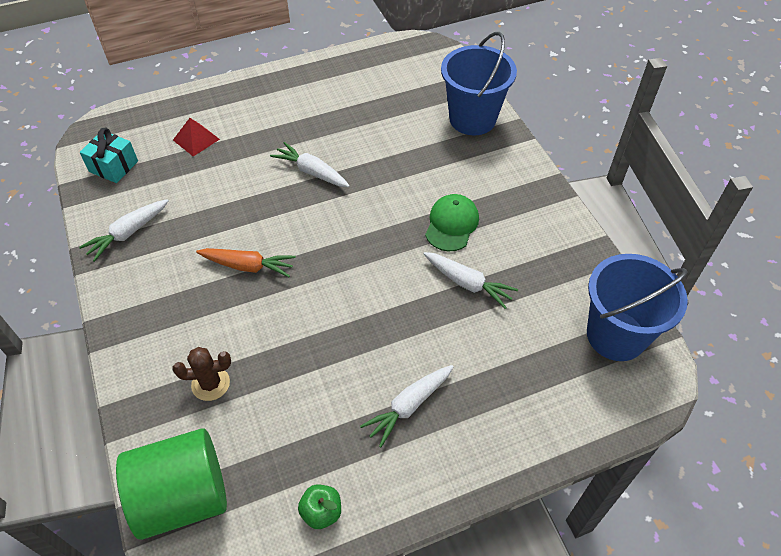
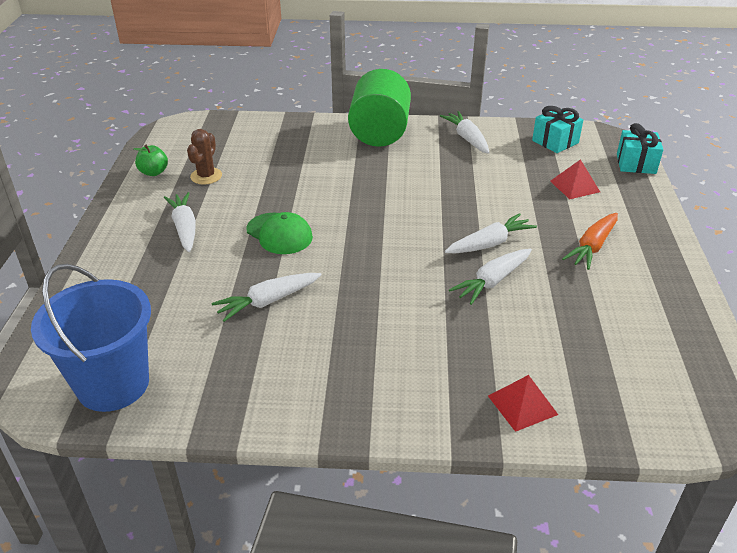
camera: 115 degrees right, 15 degrees down
green cylinder [116,428,227,540] -> green cylinder moved to [348,69,411,147]
brown cactus [173,347,231,401] -> brown cactus moved to [187,129,222,185]
orange carrot [196,248,296,277] -> orange carrot moved to [562,213,618,270]
green cap [425,194,479,251] -> green cap moved to [246,212,313,254]
blue bucket [441,32,517,135] -> red pyramid [488,375,558,432]
none -> white carrot [449,249,532,305]
none -> turquoise gift [617,123,663,174]

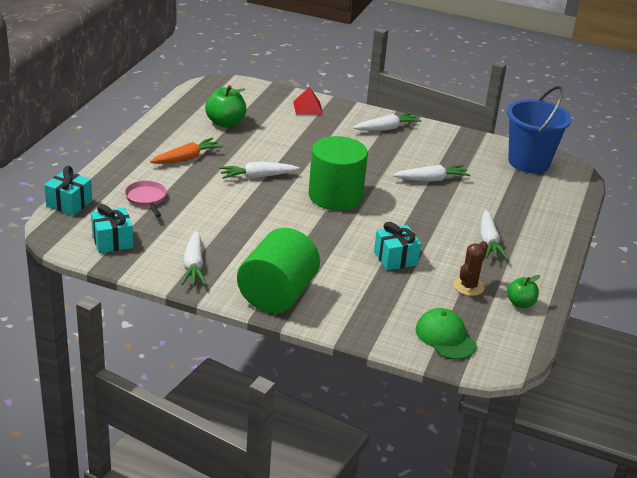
camera: 165 degrees left, 5 degrees down
green cap [246,212,313,254] -> green cap moved to [416,308,476,360]
white carrot [449,249,532,305] -> white carrot moved to [353,112,421,131]
red pyramid [550,159,600,199] -> pink pan [125,180,167,217]
none -> green apple [205,85,246,127]
none -> green cylinder [309,136,368,211]
none -> turquoise gift [374,222,421,270]

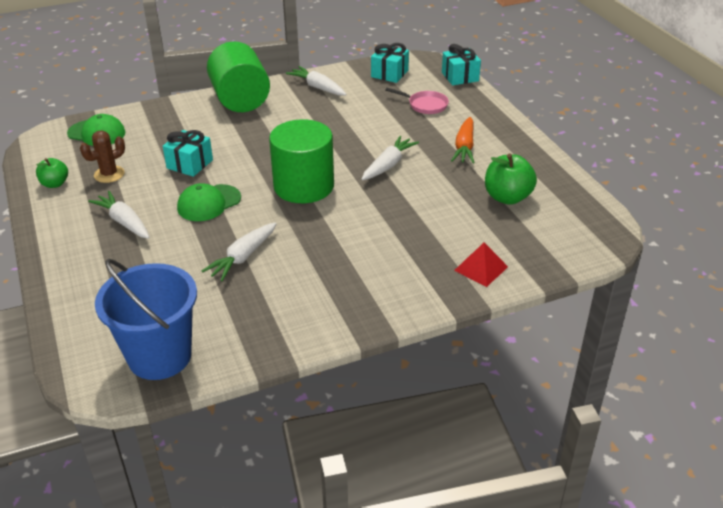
camera: 140 degrees right, 5 degrees up
white carrot [353,112,421,131] -> none
brown cactus [454,241,488,296] -> brown cactus turned 60 degrees clockwise [80,130,125,183]
none -> green cap [177,183,241,221]

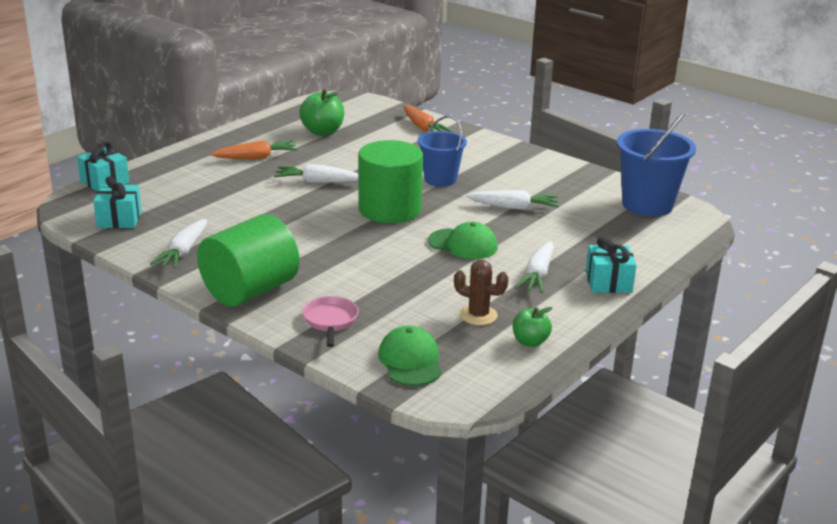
camera: 120 degrees left, 10 degrees down
turquoise gift [163,130,213,177] -> turquoise gift moved to [586,236,636,293]
pink pan [385,88,449,114] -> pink pan moved to [302,296,359,347]
red pyramid [454,243,508,287] -> orange carrot [403,105,452,132]
none -> blue bucket [417,115,467,187]

